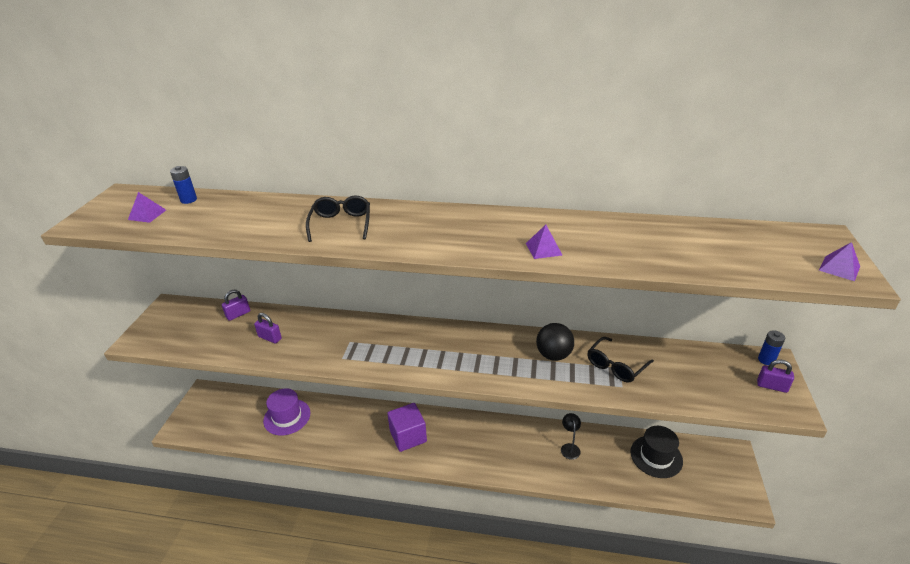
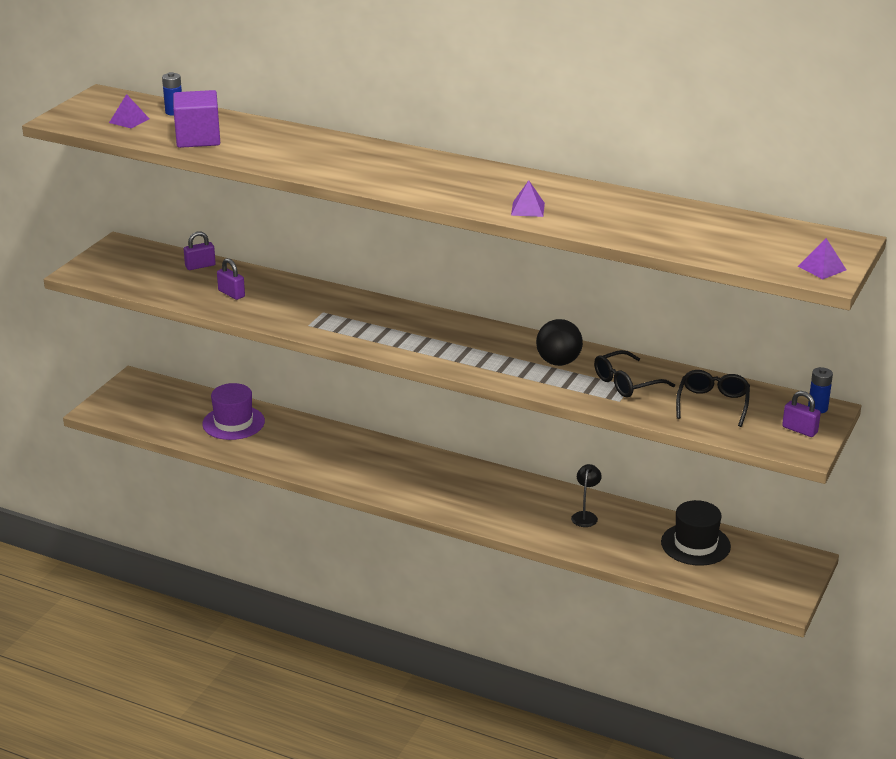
camera: 15 degrees right, 5 degrees down
black glasses [306,196,370,242] -> black glasses moved to [676,370,750,427]
purple cube [387,403,427,452] -> purple cube moved to [173,90,220,148]

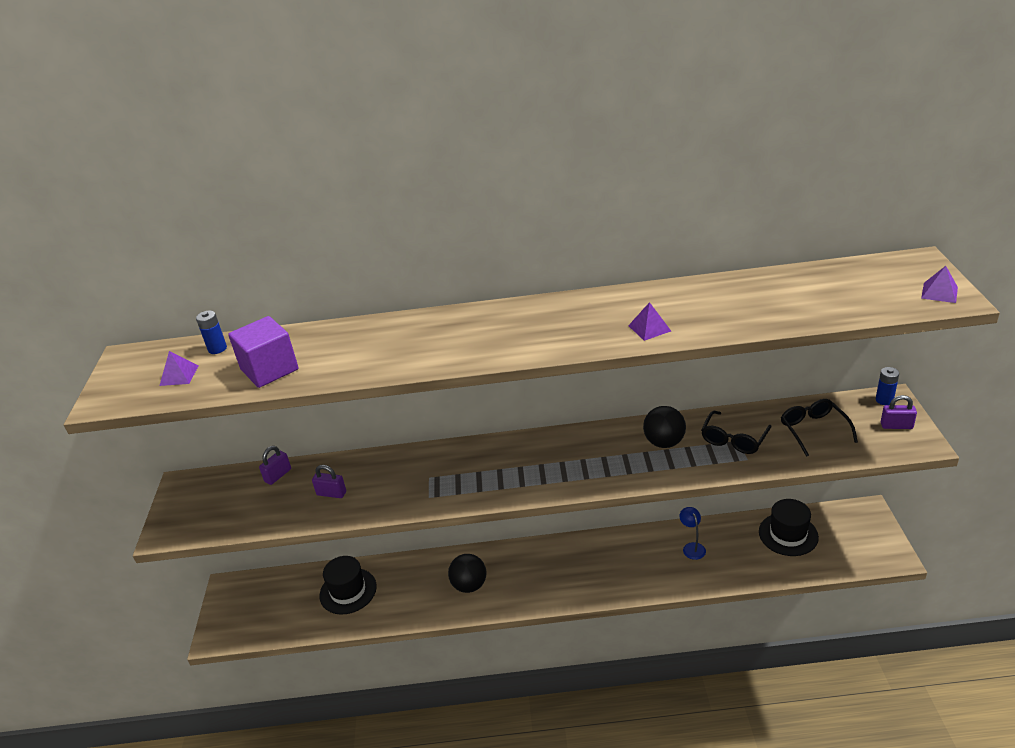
camera: 25 degrees left, 5 degrees up
purple hat [202,383,265,440] -> black hat [319,556,377,614]
black lamp [571,464,602,527] -> blue lamp [680,507,706,560]
none -> black ball [448,554,486,593]

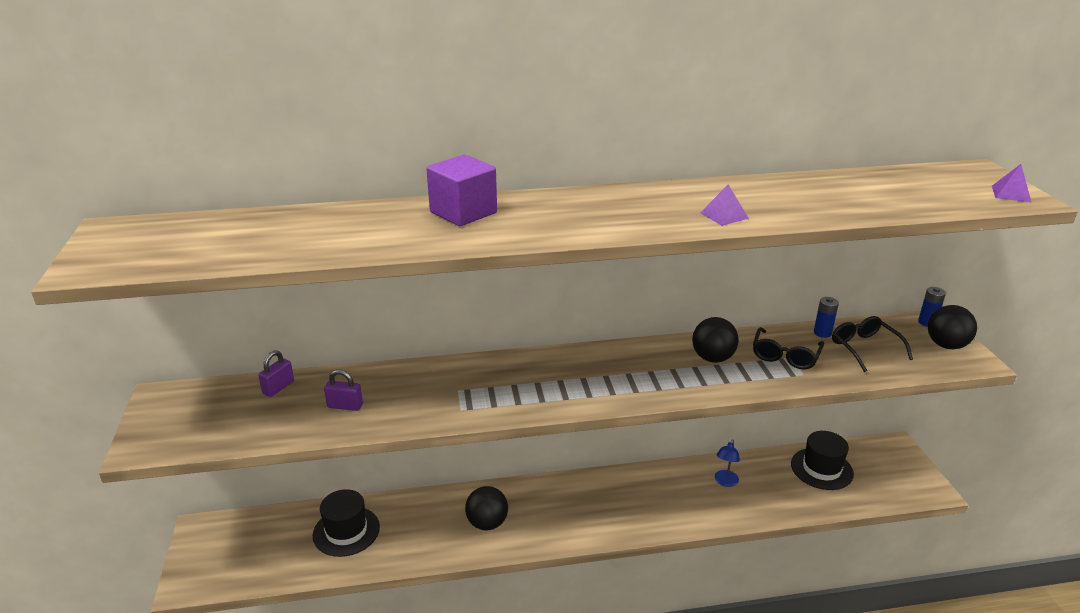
camera: 10 degrees left, 5 degrees down
purple pyramid [159,351,199,386] -> none
blue battery [196,311,227,354] -> blue battery moved to [814,297,839,338]
purple cube [228,316,299,388] -> purple cube moved to [427,155,497,226]
blue lamp [680,507,706,560] -> blue lamp turned 135 degrees counterclockwise [715,440,740,487]
purple padlock [881,395,917,429] -> black ball [928,305,977,349]

